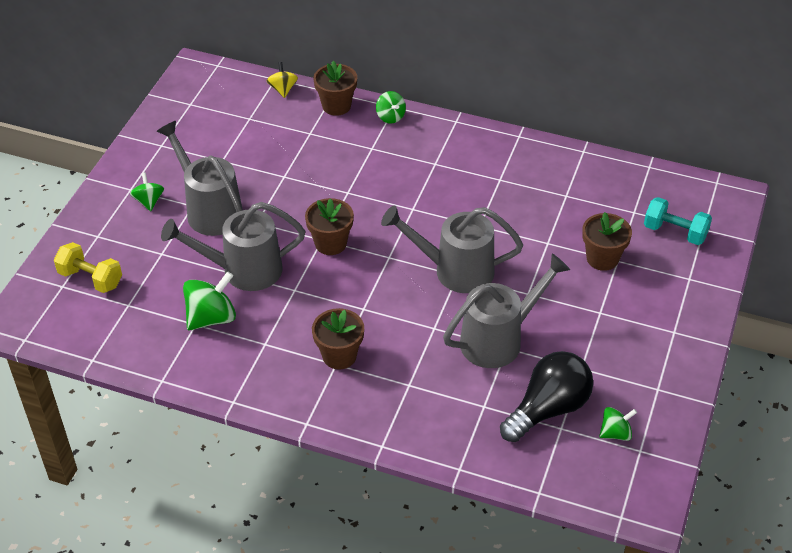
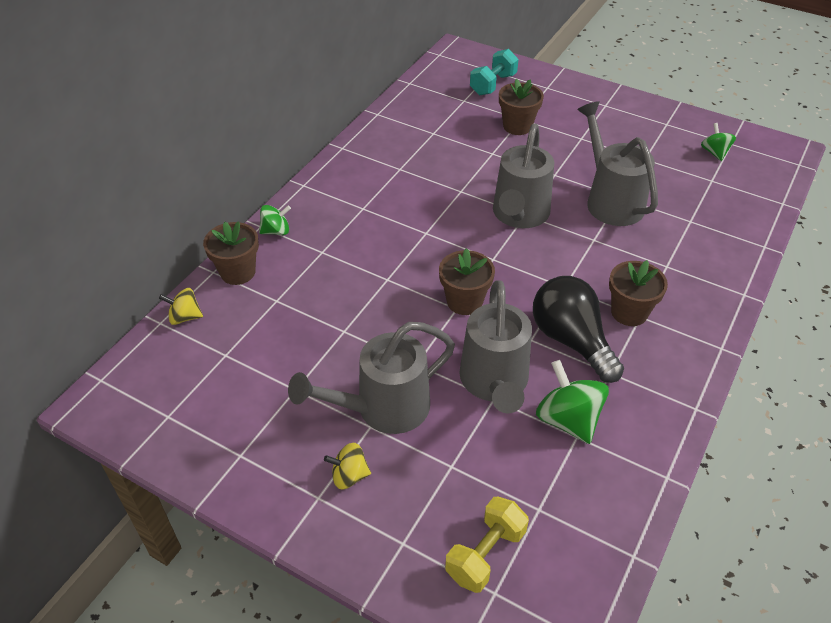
camera: 80 degrees left, 0 degrees up
green spinning top [130,172,164,211] -> yellow spinning top [324,443,371,489]
black light bulb [500,351,593,442] -> black light bulb moved to [533,276,624,383]

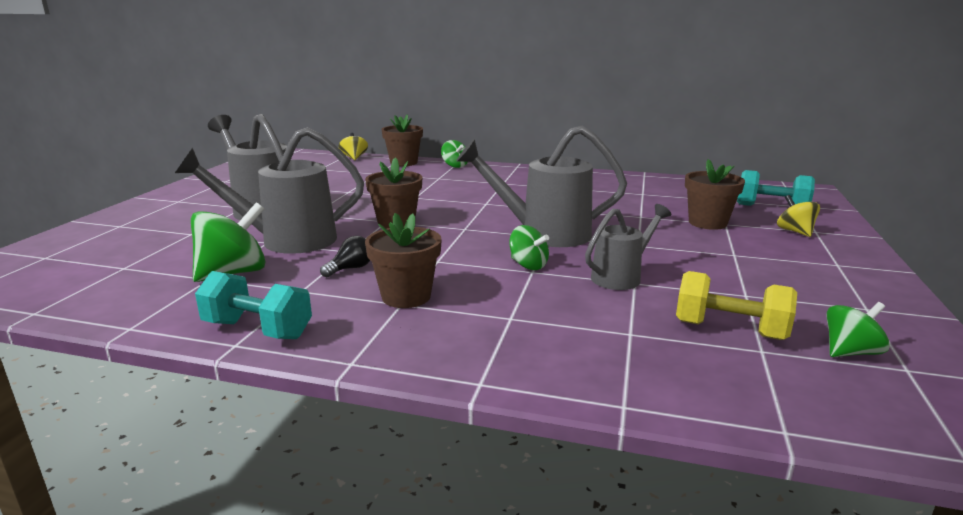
camera: 75 degrees right, 25 degrees down
yellow spinning top [324,443,371,489] -> yellow spinning top moved to [777,195,820,237]
yellow dumbbell [445,497,529,593] -> yellow dumbbell moved to [676,271,797,340]
black light bulb [533,276,624,383] -> black light bulb [320,236,370,277], size x0.42
grey watering can [577,101,658,226] -> grey watering can [585,204,671,290], size x0.60
none -> turquoise dumbbell [195,271,312,339]
none -> green spinning top [509,225,549,270]

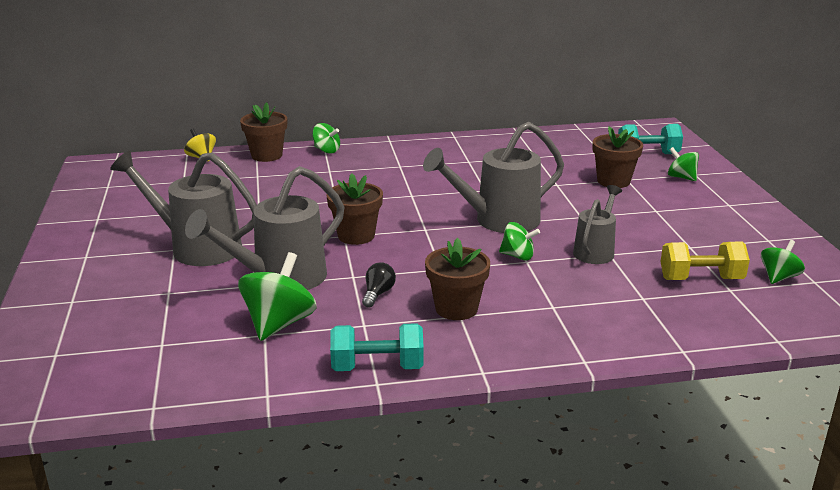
camera: 25 degrees left, 5 degrees up
yellow spinning top [777,195,820,237] -> green spinning top [668,147,699,181]

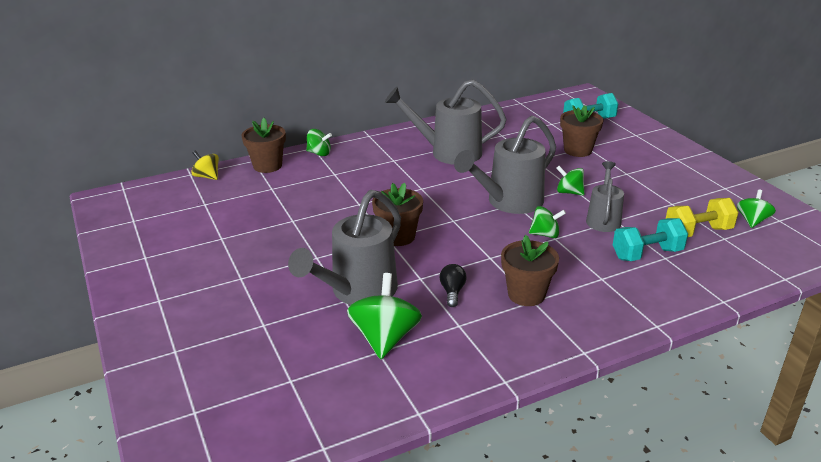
camera: 15 degrees left, 5 degrees up
grey watering can [110,150,257,266] -> grey watering can moved to [385,79,506,165]
turquoise dumbbell [330,323,424,371] -> turquoise dumbbell moved to [613,218,688,261]
green spinning top [668,147,699,181] -> green spinning top moved to [556,166,585,195]

